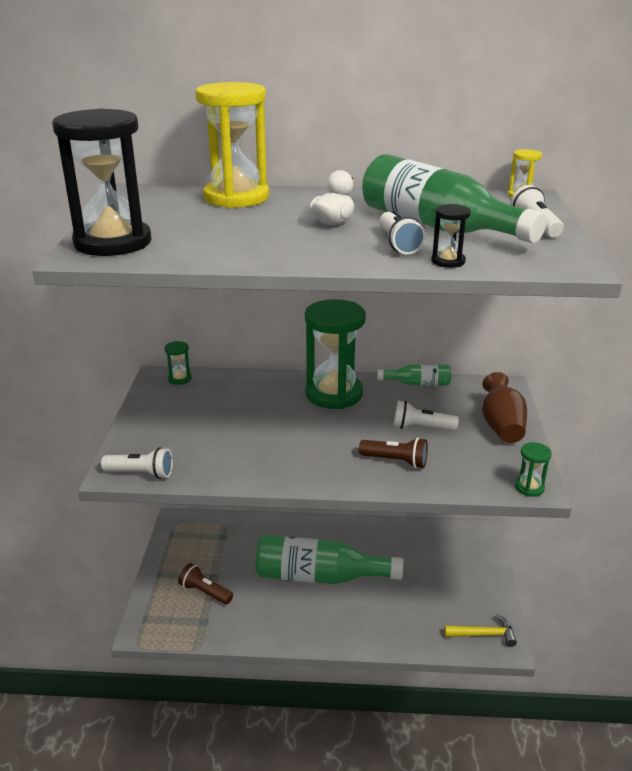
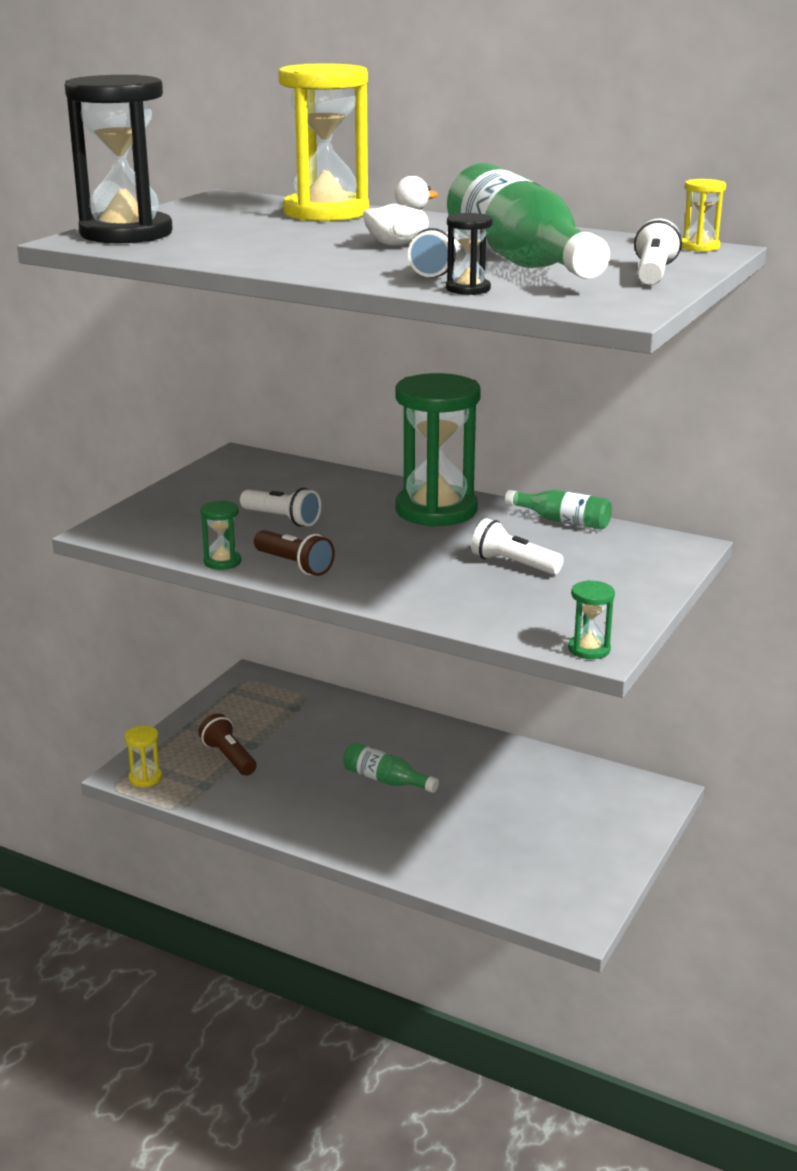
camera: 25 degrees right, 5 degrees down
white flashlight [101,447,173,479] -> white flashlight moved to [240,488,321,527]
green hourglass [164,341,192,385] -> green hourglass moved to [200,500,241,570]
green bottle [255,535,404,584] -> green bottle [343,742,439,793], size x0.48
brown flashlight [359,438,428,468] -> brown flashlight moved to [254,530,335,576]
yellow hammer [444,614,517,647] -> none
brown vase [482,372,527,443] -> none
none -> yellow hourglass [125,726,162,787]

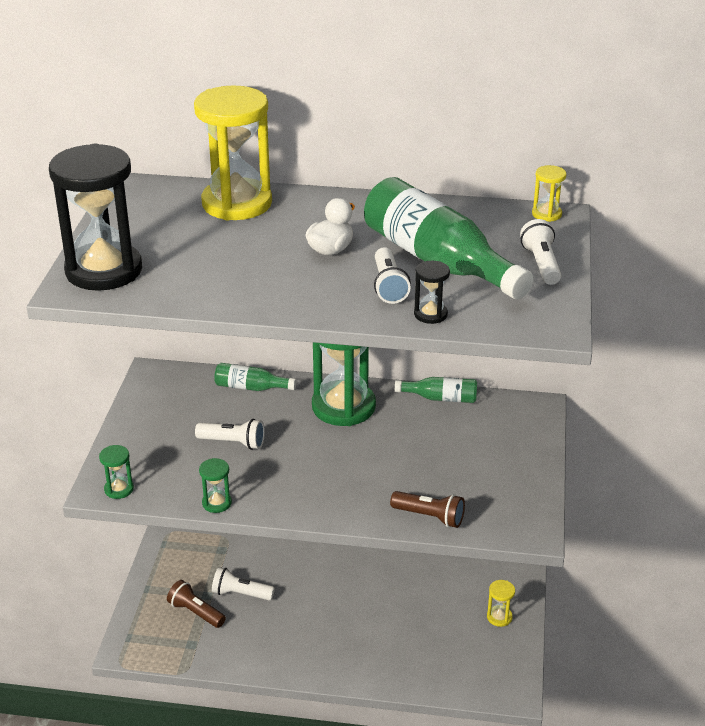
camera: 20 degrees left, 10 degrees up
yellow hourglass [125,726,162,787] -> yellow hourglass moved to [487,580,515,627]
brown flashlight [254,530,335,576] -> brown flashlight moved to [390,491,465,528]
green bottle [343,742,439,793] -> green bottle moved to [214,363,297,391]
white flashlight [471,518,564,575] -> white flashlight moved to [212,567,275,601]
green hourglass [568,580,615,659] -> green hourglass moved to [99,445,134,499]

